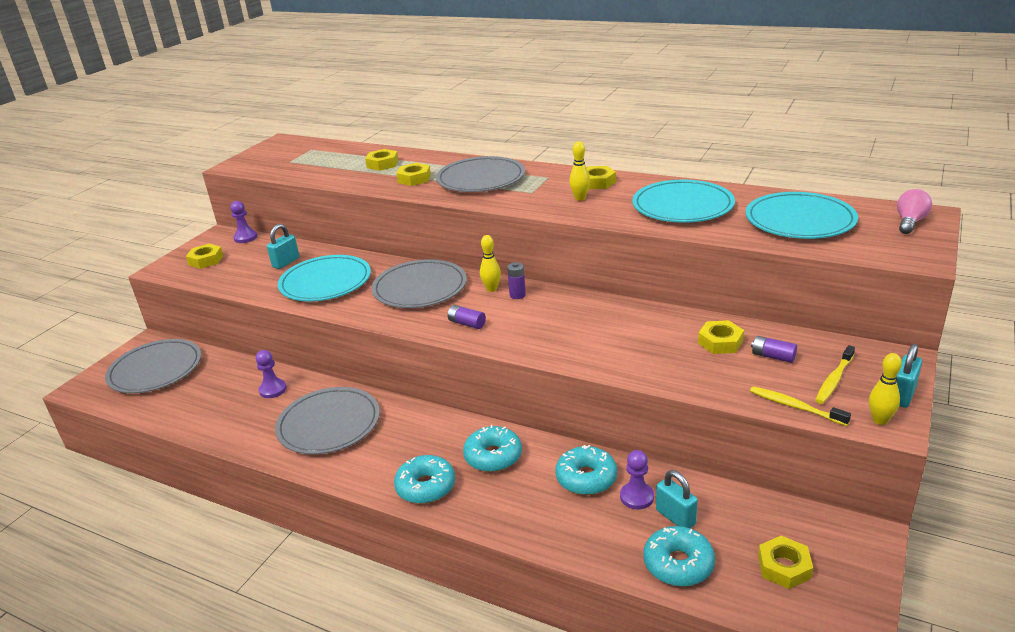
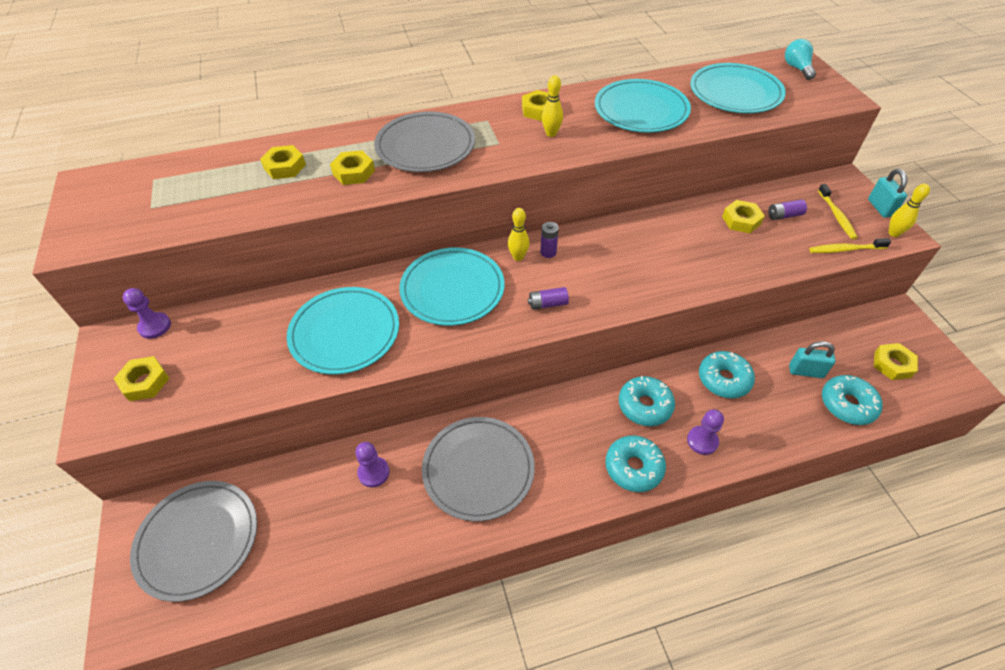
camera: 45 degrees left, 20 degrees up
turquoise padlock [267,224,299,269] -> none
grey plate [372,259,467,308] -> turquoise plate [399,248,504,326]
purple pawn [620,450,654,510] -> purple pawn moved to [687,409,724,455]
pink light bulb [897,189,932,234] -> turquoise light bulb [785,39,816,80]

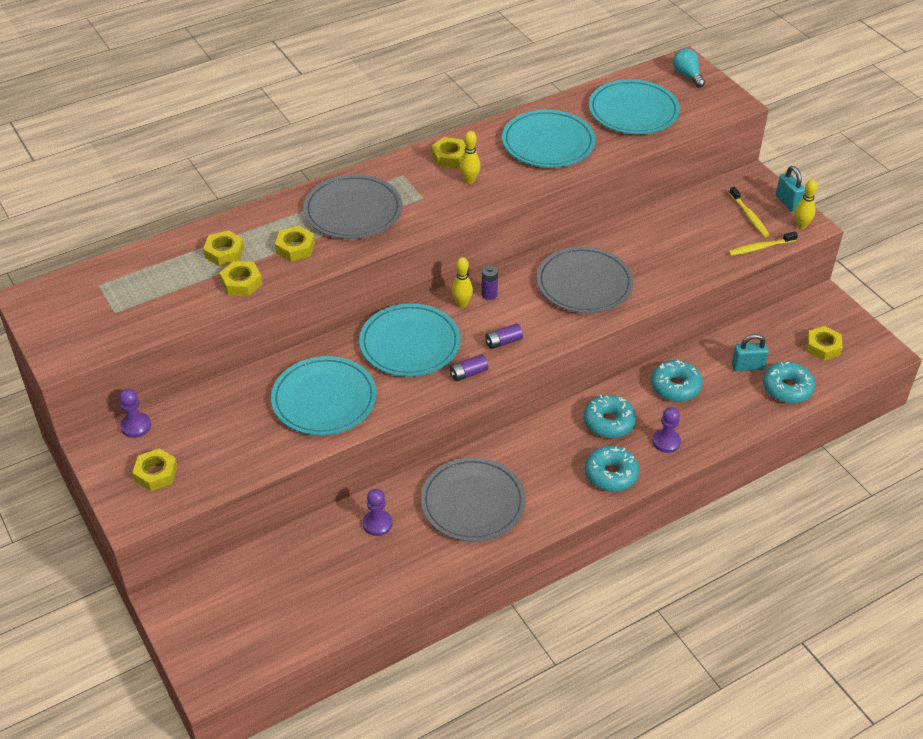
camera: 15 degrees left, 5 degrees down
grey plate [130,481,257,602] -> grey plate moved to [537,246,634,314]
yellow nut [722,200,765,233] -> yellow nut moved to [220,261,262,296]
purple battery [768,199,807,220] -> purple battery moved to [450,354,488,381]

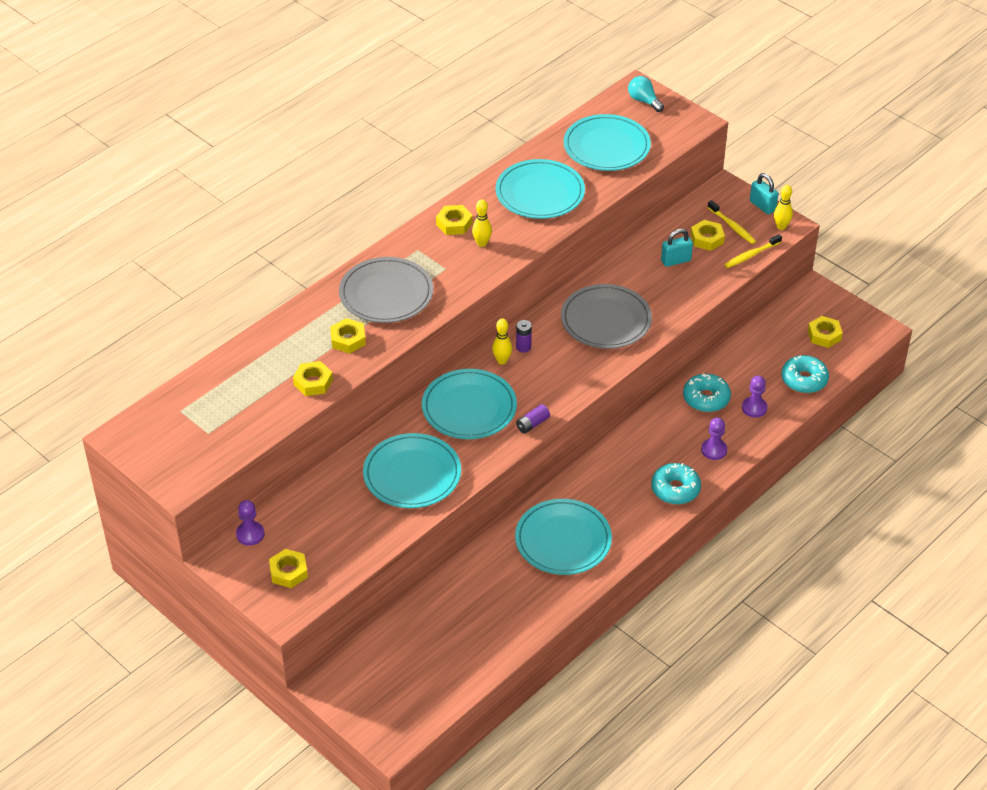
camera: 15 degrees left, 0 degrees up
yellow nut [203,230,244,267] -> yellow nut moved to [691,220,725,251]
purple pawn [363,489,392,536] -> purple pawn moved to [742,375,767,418]
grey plate [421,457,526,542] -> turquoise plate [515,499,612,575]
purple battery [485,323,523,349] -> none
turquoise donut [584,395,636,438] -> none
turquoise padlock [732,334,769,371] -> turquoise padlock moved to [661,229,693,267]

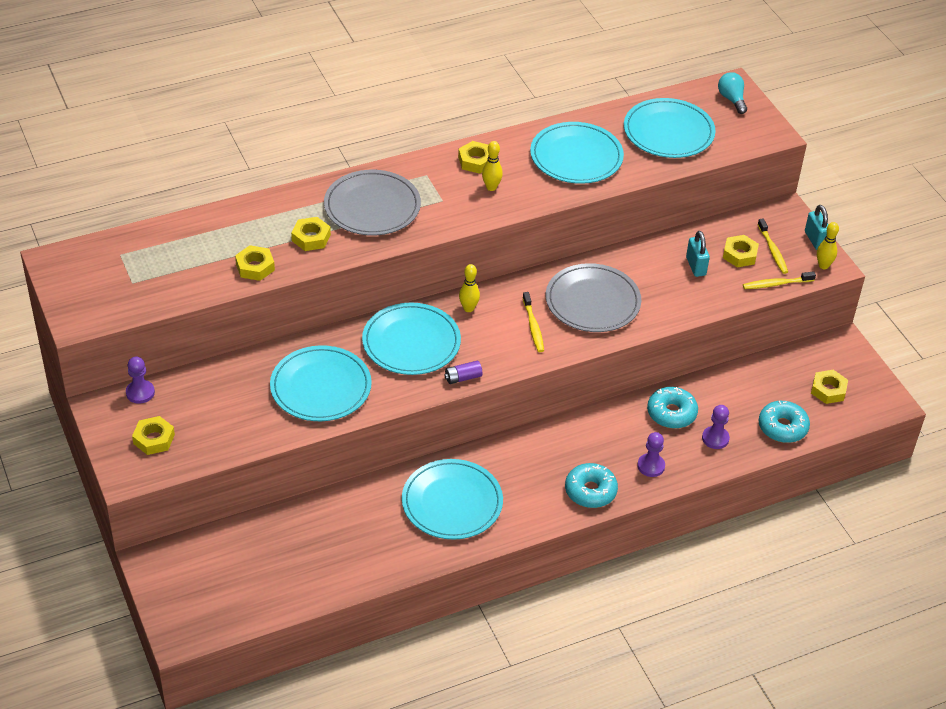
camera: 20 degrees right, 0 degrees up
purple battery [516,320,532,353] -> none
turquoise padlock [661,229,693,267] -> turquoise padlock turned 75 degrees clockwise [686,231,710,277]
none -> yellow toothbrush [523,292,544,352]

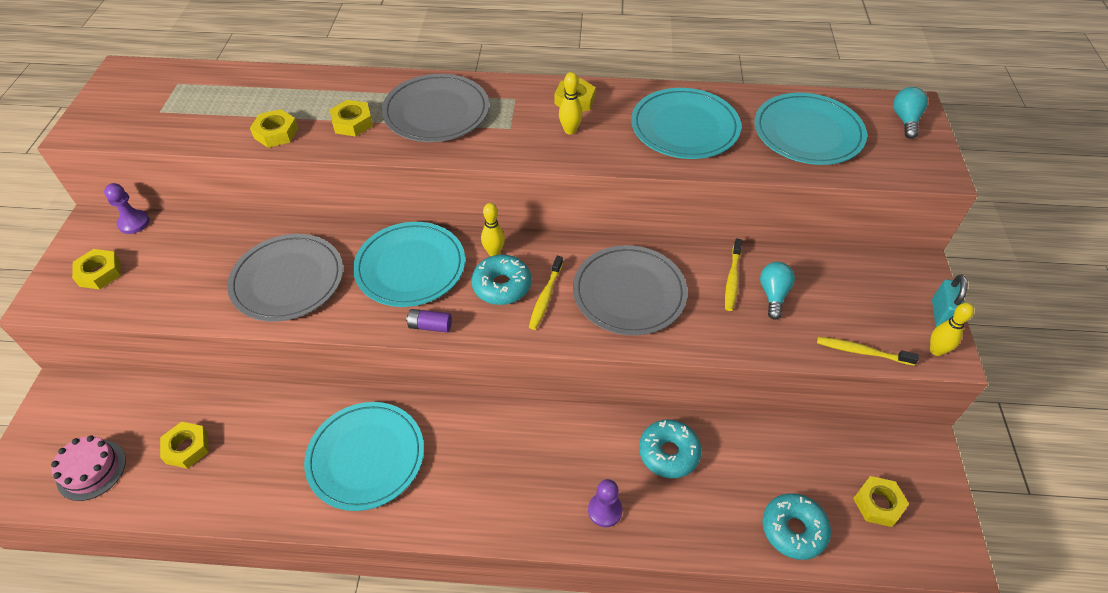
camera: 30 degrees right, 5 degrees up
turquoise plate [270,345,372,421] -> grey plate [227,234,343,322]
turquoise donut [565,463,618,508] -> turquoise donut moved to [471,255,531,305]
turquoise padlock [686,231,710,277] -> turquoise light bulb [760,262,795,320]
purple pawn [702,405,730,449] -> none
yellow nut [723,235,759,267] -> yellow nut moved to [160,422,209,469]
yellow toothbrush [757,218,788,274] -> yellow toothbrush moved to [725,238,742,311]
none -> pink cake [51,435,126,501]

